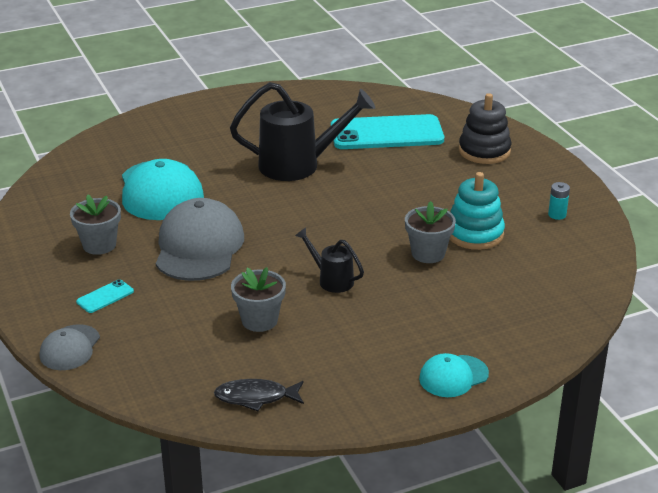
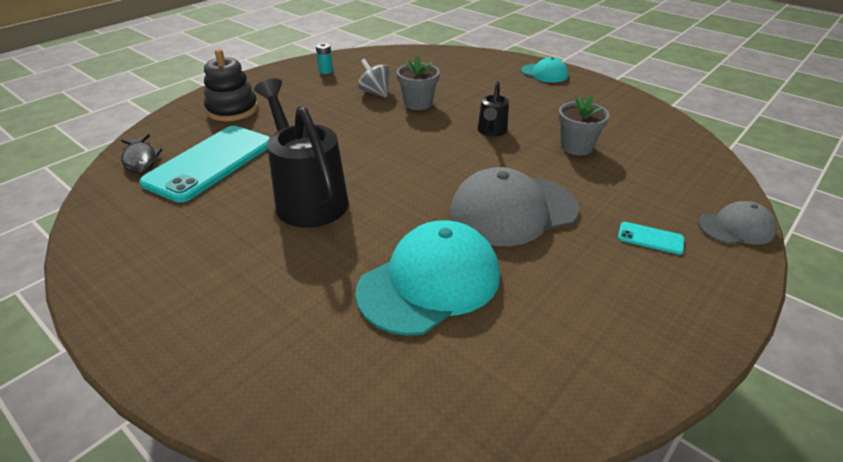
camera: 115 degrees left, 5 degrees up
grey flower pot [70,194,121,255] -> none
black fish [214,379,304,411] -> black fish moved to [121,134,162,174]
turquoise phone [331,114,444,149] -> turquoise phone turned 60 degrees clockwise [139,126,270,202]
turquoise stacking toy [450,172,505,250] -> grey spinning top [358,59,391,98]

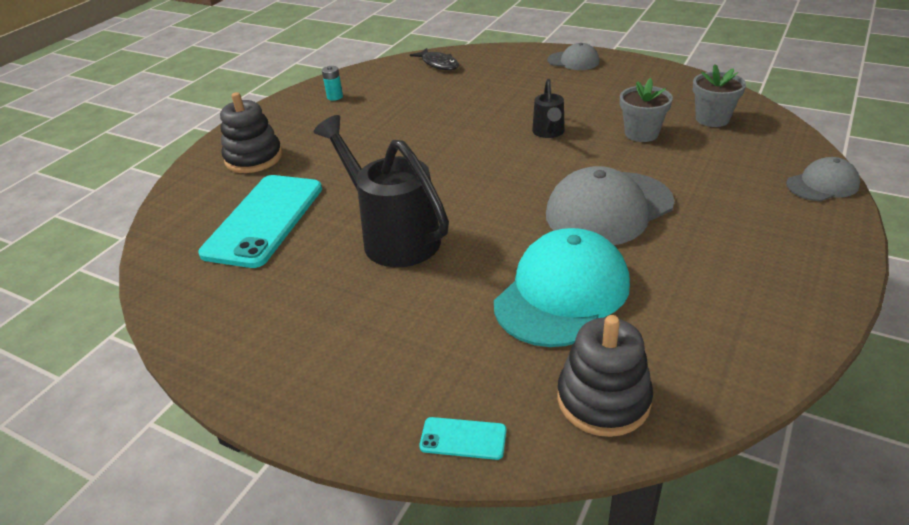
camera: 10 degrees left, 0 degrees up
black fish [121,134,162,174] -> black fish moved to [410,48,459,70]
grey spinning top [358,59,391,98] -> none
grey flower pot [397,56,440,110] -> grey flower pot moved to [693,64,746,127]
turquoise cap [521,57,568,83] -> grey cap [547,43,600,70]
turquoise phone [618,222,684,255] -> turquoise phone moved to [419,417,507,460]
none -> black stacking toy [557,315,653,437]

